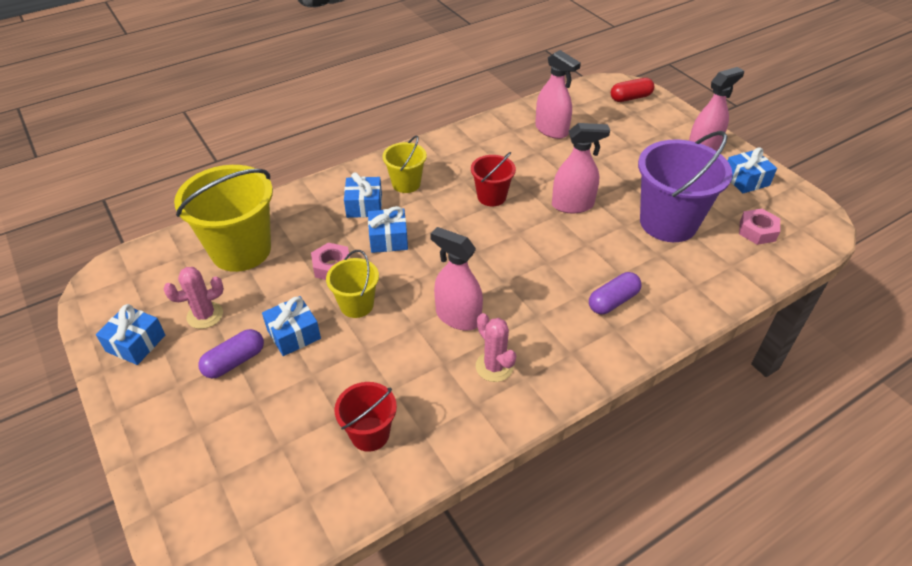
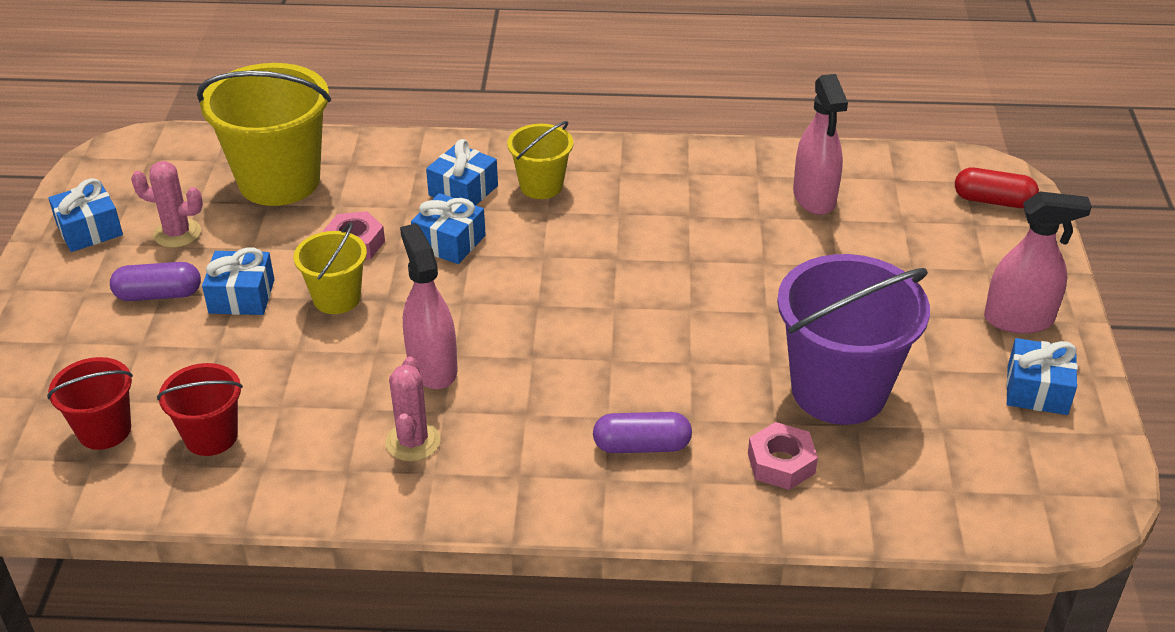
camera: 35 degrees right, 5 degrees down
red bucket [471,152,516,206] -> red bucket moved to [47,357,133,450]
pink spray bottle [552,123,610,213] -> none
pink nut [739,209,780,245] -> pink nut moved to [748,422,818,490]

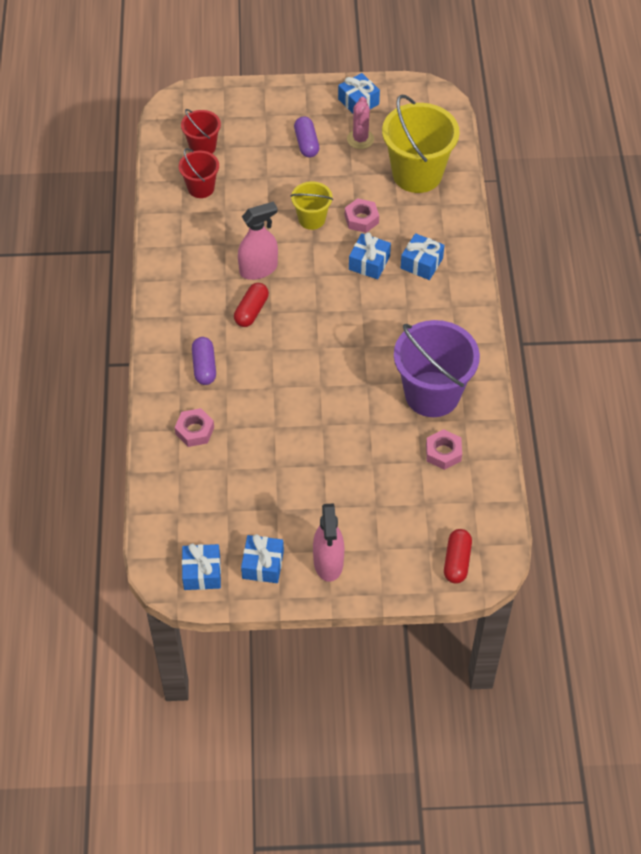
camera: 85 degrees right, 15 degrees up
blue gift [202,247,275,315] -> blue gift moved to [182,544,221,590]
pink cactus [385,357,440,461] -> none
yellow bucket [507,121,573,199] -> none
purple bucket [777,254,930,425] -> purple bucket moved to [394,320,480,417]
pink spray bottle [793,74,848,215] -> pink nut [426,429,462,470]
none -> red capsule [234,283,269,327]

